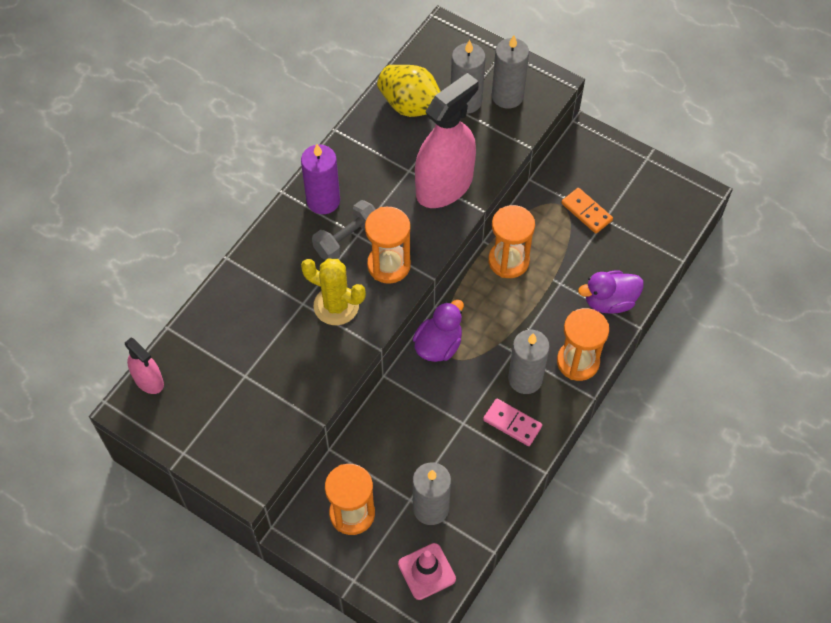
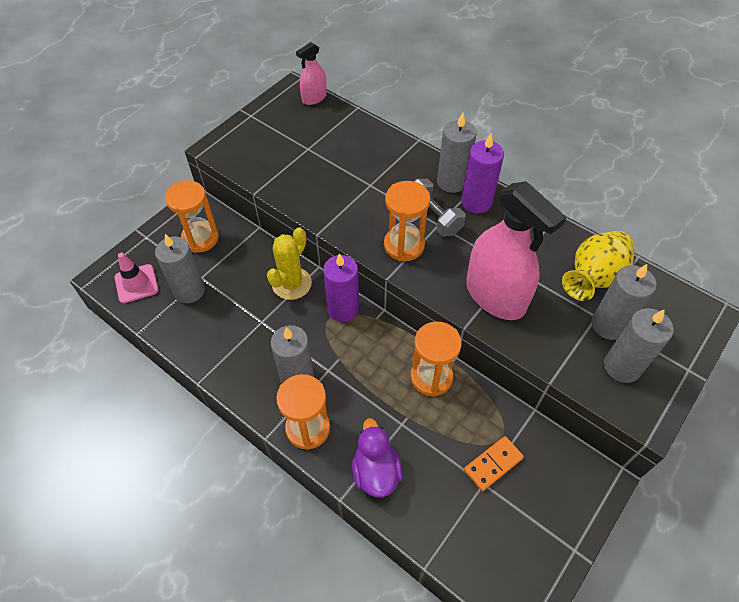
camera: 95 degrees right, 5 degrees down
yellow cactus [301,258,366,325] -> yellow cactus moved to [267,227,312,300]
purple duck [413,300,464,362] -> purple candle [323,253,359,322]
pink domino [483,398,542,446] -> none
none -> grey candle [437,113,477,193]

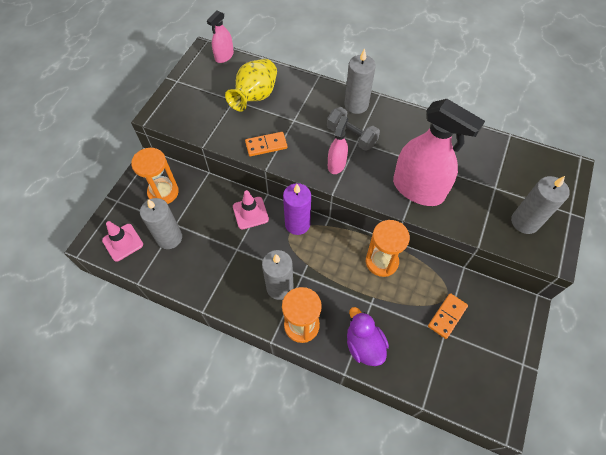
camera: 15 degrees left, 5 degrees up
yellow cactus [267,227,312,300] -> pink traffic cone [233,190,269,229]
orange hourglass [384,181,430,261] -> pink spray bottle [328,116,348,174]
purple candle [461,134,504,213] -> none
yellow vase [562,231,635,301] -> yellow vase moved to [225,59,277,111]
grey candle [591,264,657,340] -> none
none -> orange domino [245,132,287,156]

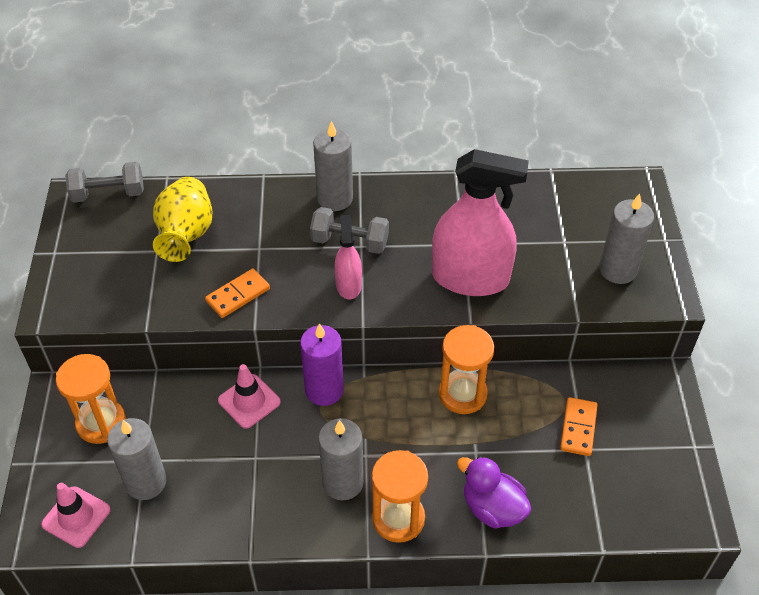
camera: 25 degrees left, 10 degrees down
pink spray bottle [207,10,234,63] -> grey dumbbell [65,162,144,203]

